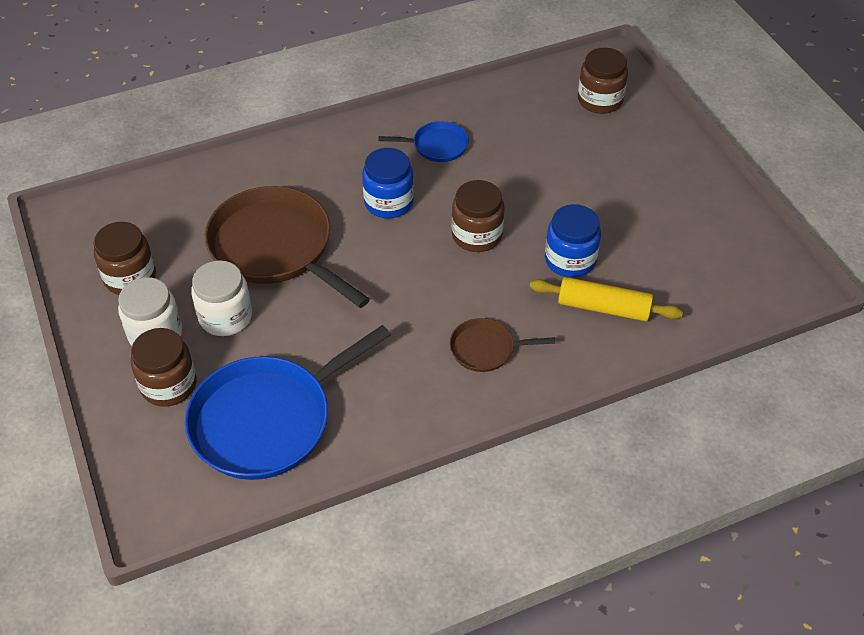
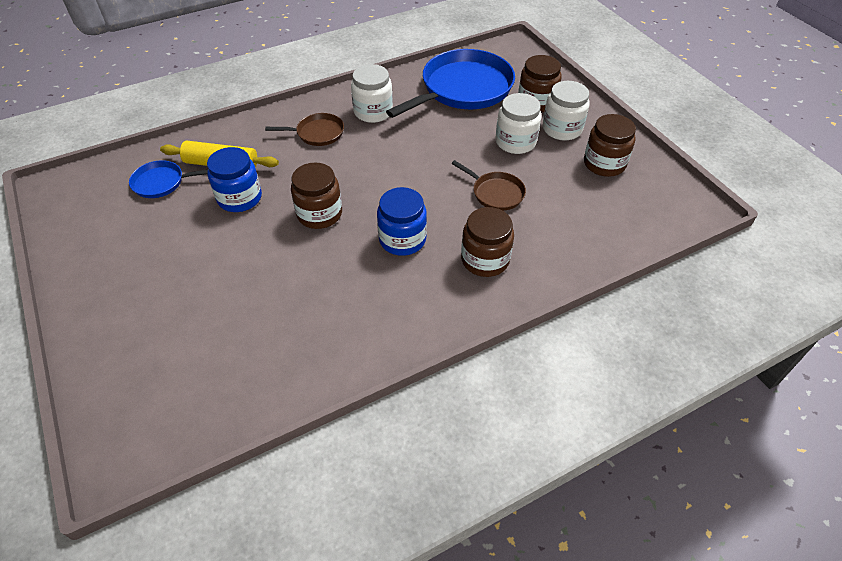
camera: 175 degrees right, 0 degrees up
brown pan [205,186,370,308] -> brown pan [451,160,526,211], size x0.48
blue pan [379,121,469,162] -> blue pan moved to [129,160,208,198]
brown jar [578,48,628,114] -> brown jar moved to [461,207,514,277]
none -> white jar [351,64,393,123]

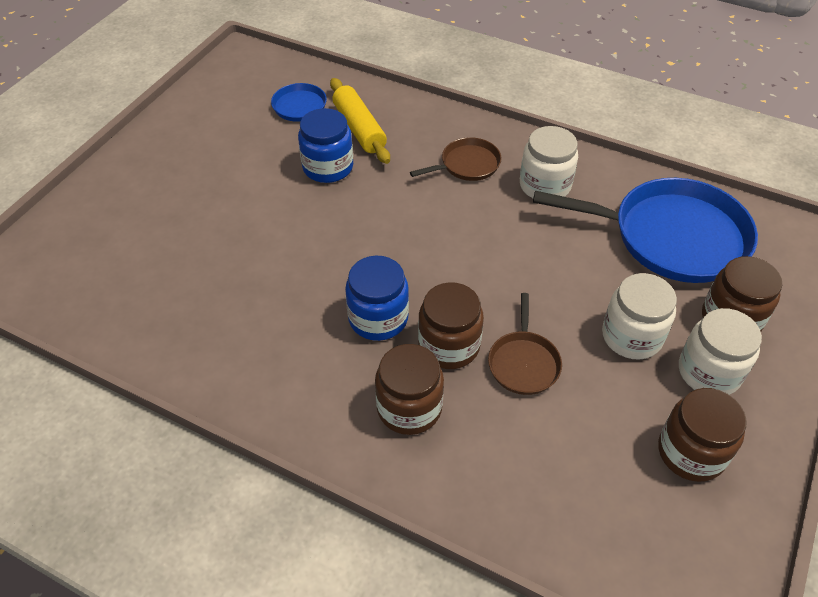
camera: 55 degrees right, 0 degrees up
brown pan [265,113,344,146] -> brown pan turned 75 degrees counterclockwise [410,137,502,181]
brown jar [291,162,342,229] -> brown jar moved to [418,282,484,369]

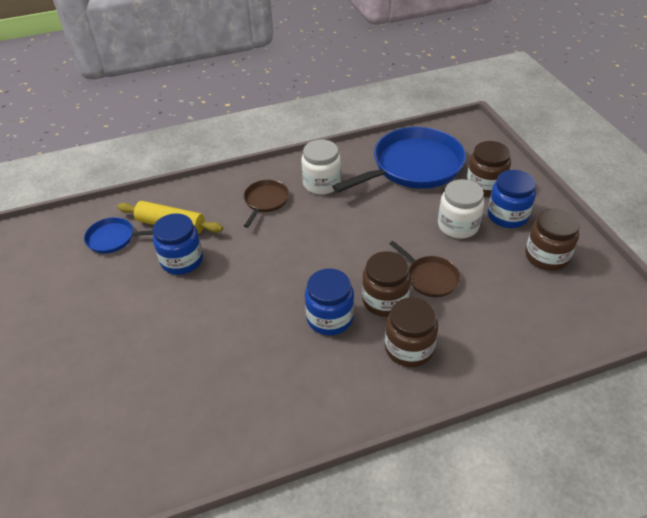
camera: 45 degrees left, 5 degrees down
white jar [679,308,762,395] -> blue jar [488,170,536,228]

